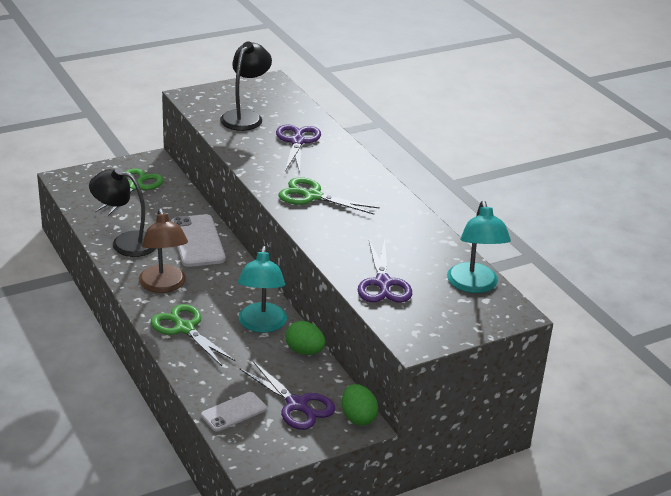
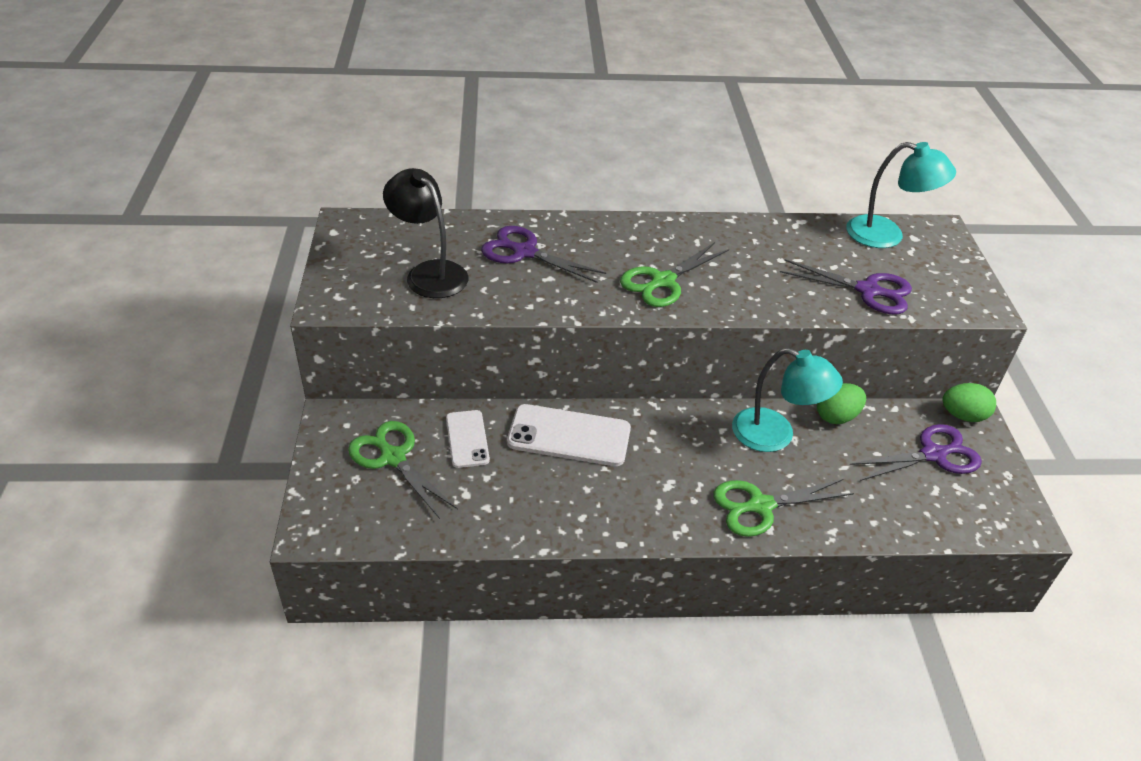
camera: 65 degrees left, 10 degrees up
black lamp [89,168,156,257] -> none
brown lamp [139,208,188,293] -> none
white phone [201,392,267,432] -> white phone moved to [446,410,490,468]

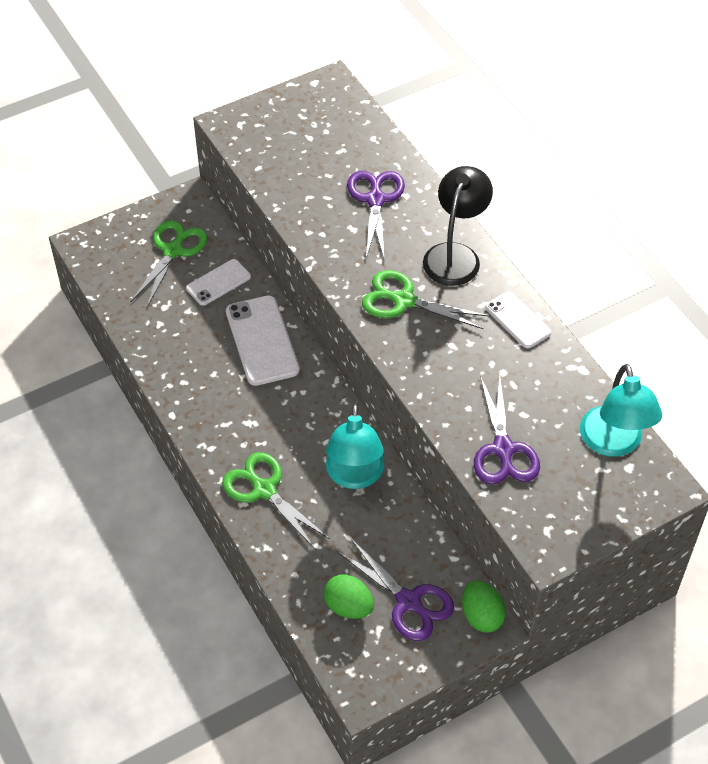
camera: 65 degrees right, 10 degrees up
black lamp [383,168,468,298] -> black lamp moved to [423,166,493,286]
green egg [817,383,866,424] -> green egg moved to [324,574,374,619]
none -> white phone [485,291,551,349]

